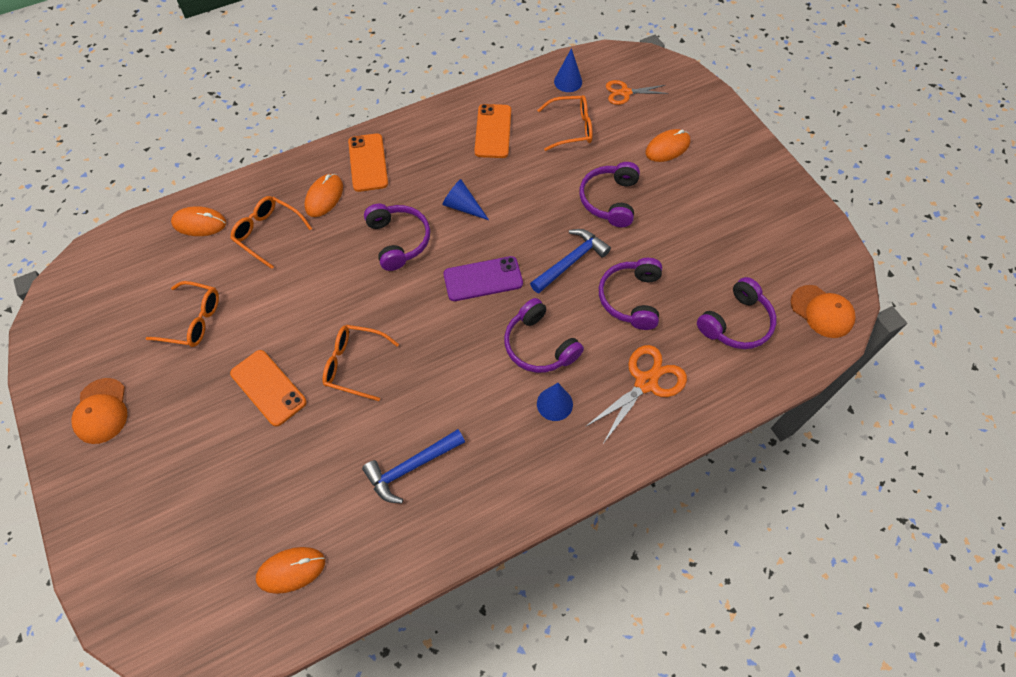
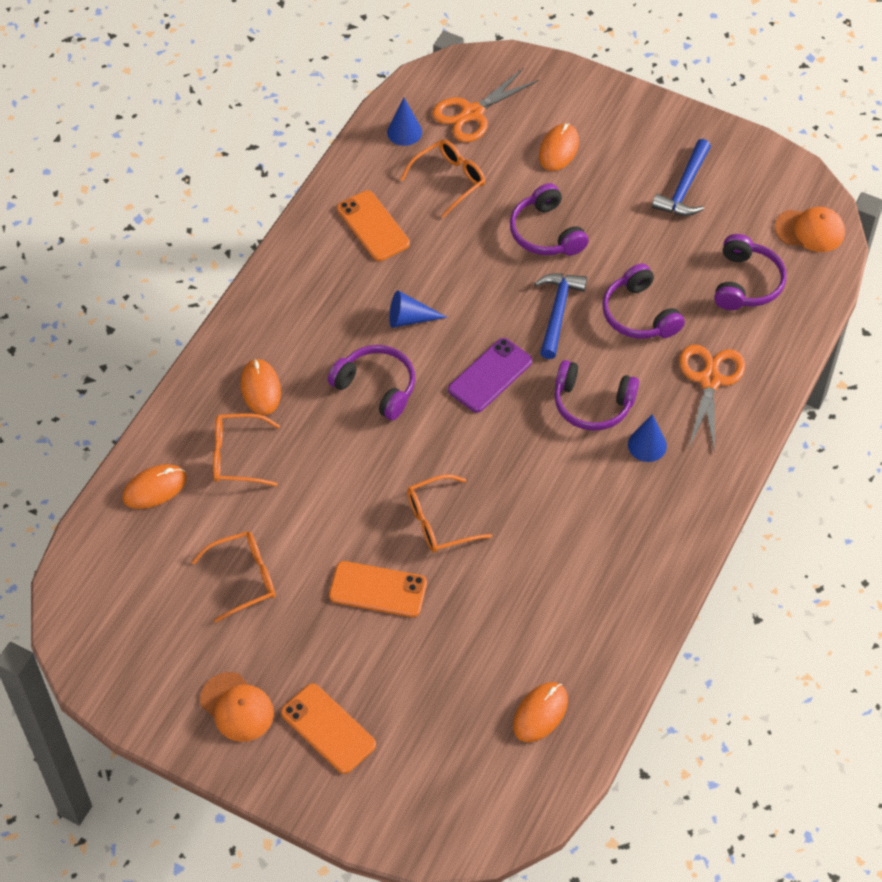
camera: 35 degrees left, 5 degrees down
orange phone [348,133,388,192] -> orange phone moved to [281,683,376,774]
blue hammer [362,429,465,503] -> blue hammer moved to [652,139,711,216]
orange scissors [606,80,668,105] -> orange scissors [432,68,539,142], size x1.53

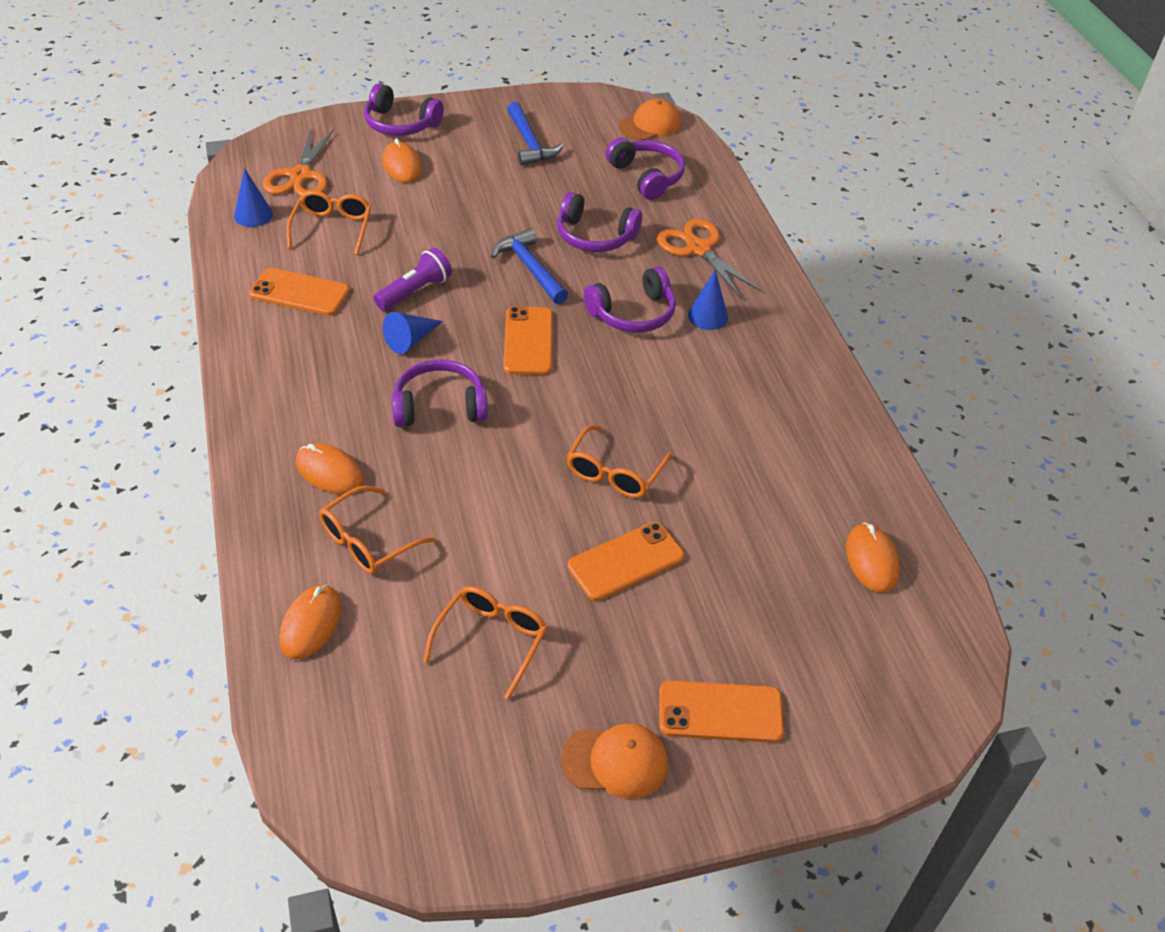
camera: 45 degrees left, 10 degrees down
purple phone [448,338,532,413] -> orange phone [503,306,553,375]
purple headphones [510,183,589,256] -> purple headphones moved to [364,83,444,136]
none -> purple flashlight [374,247,452,310]

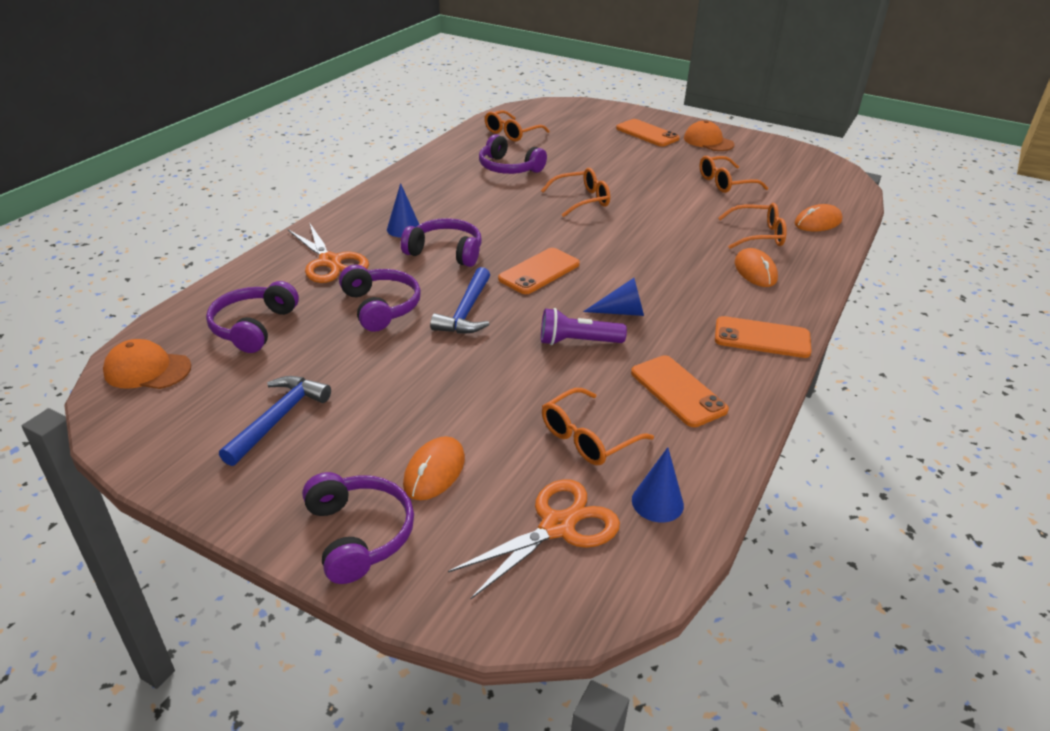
camera: 135 degrees left, 10 degrees down
purple headphones [392,359,488,427] -> purple headphones moved to [479,134,547,174]
orange phone [567,522,685,601] -> orange phone moved to [715,316,812,358]
orange scissors [657,219,762,299] -> orange scissors turned 45 degrees counterclockwise [288,222,369,283]
orange mouse [846,522,899,593] -> orange glasses [485,110,550,141]

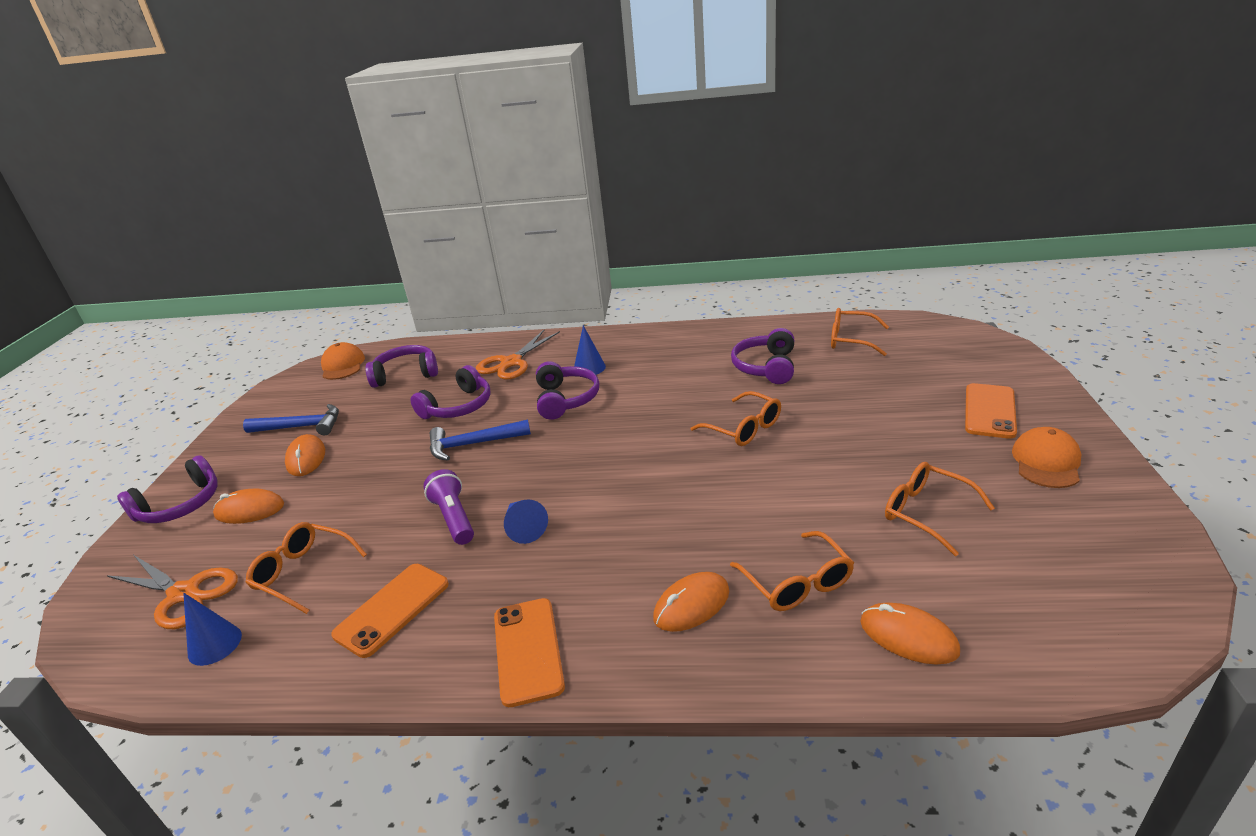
camera: 70 degrees right, 5 degrees down
orange phone [498,248,580,294] -> none
none -> orange mouse [285,434,325,476]

